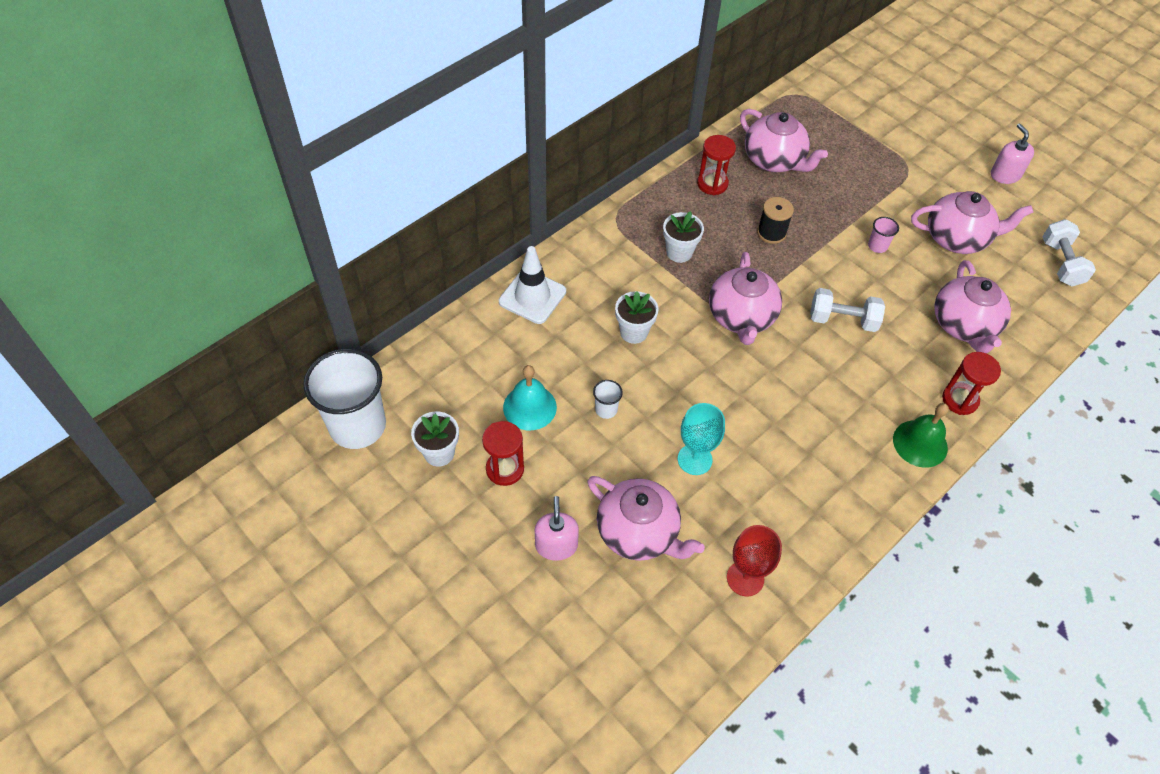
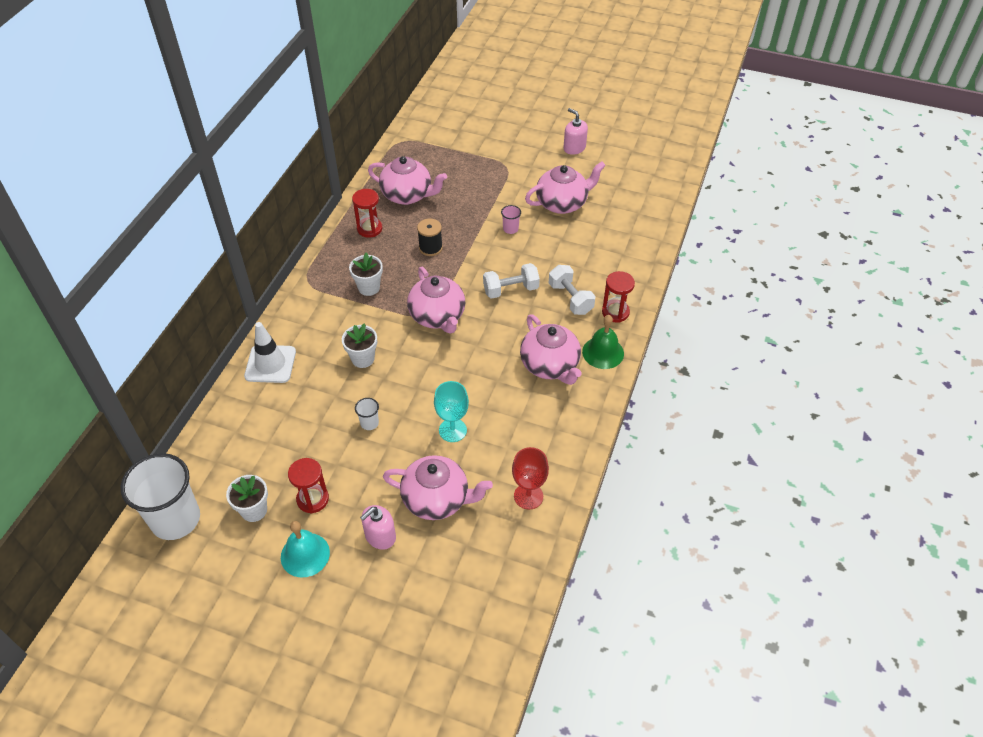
camera: 25 degrees left, 5 degrees down
turquoise bell [503,365,557,430] -> turquoise bell moved to [281,521,330,578]
pink soap dispenser [535,496,579,561] -> pink soap dispenser turned 105 degrees counterclockwise [360,505,396,550]
pink teapot [934,260,1011,353] -> pink teapot moved to [520,314,582,385]
white dumbbell [1042,219,1096,287] -> white dumbbell moved to [549,265,595,315]

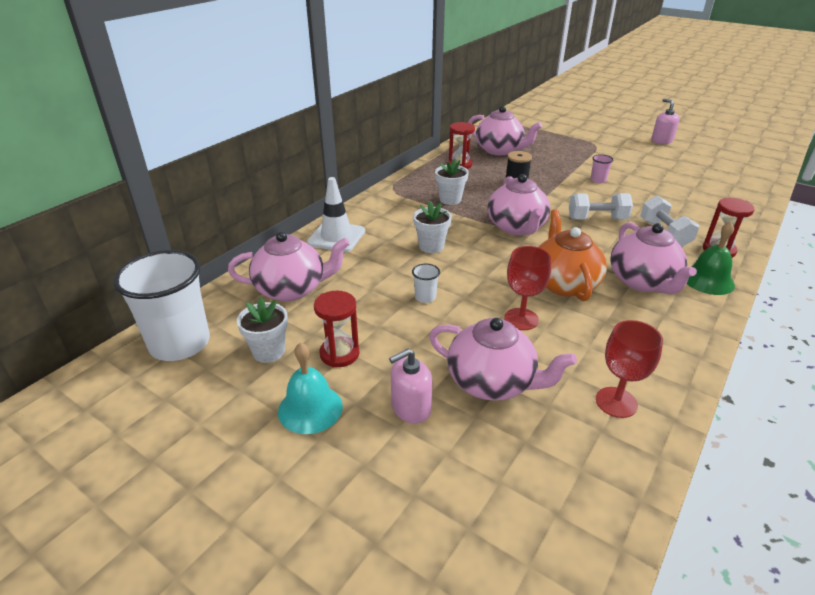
camera: 15 degrees right, 15 degrees down
turquoise goblet [434,381,469,442] -> red goblet [504,246,551,330]
pink teapot [525,161,606,214] -> pink teapot moved to [228,232,350,302]
none -> orange teapot [538,209,607,301]

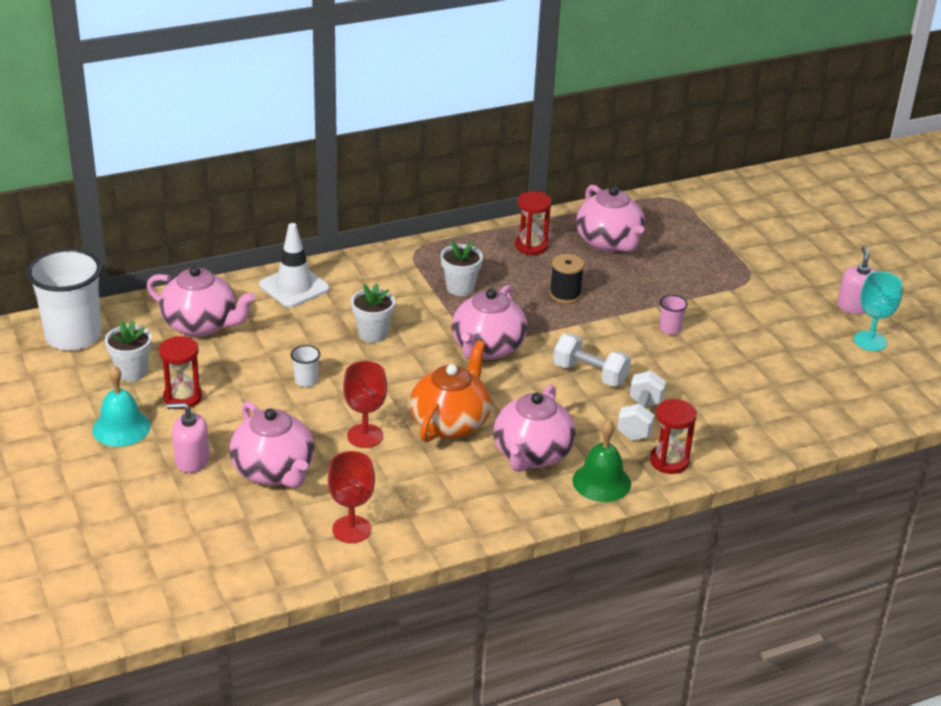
camera: 30 degrees right, 0 degrees up
none -> turquoise goblet [854,271,903,351]

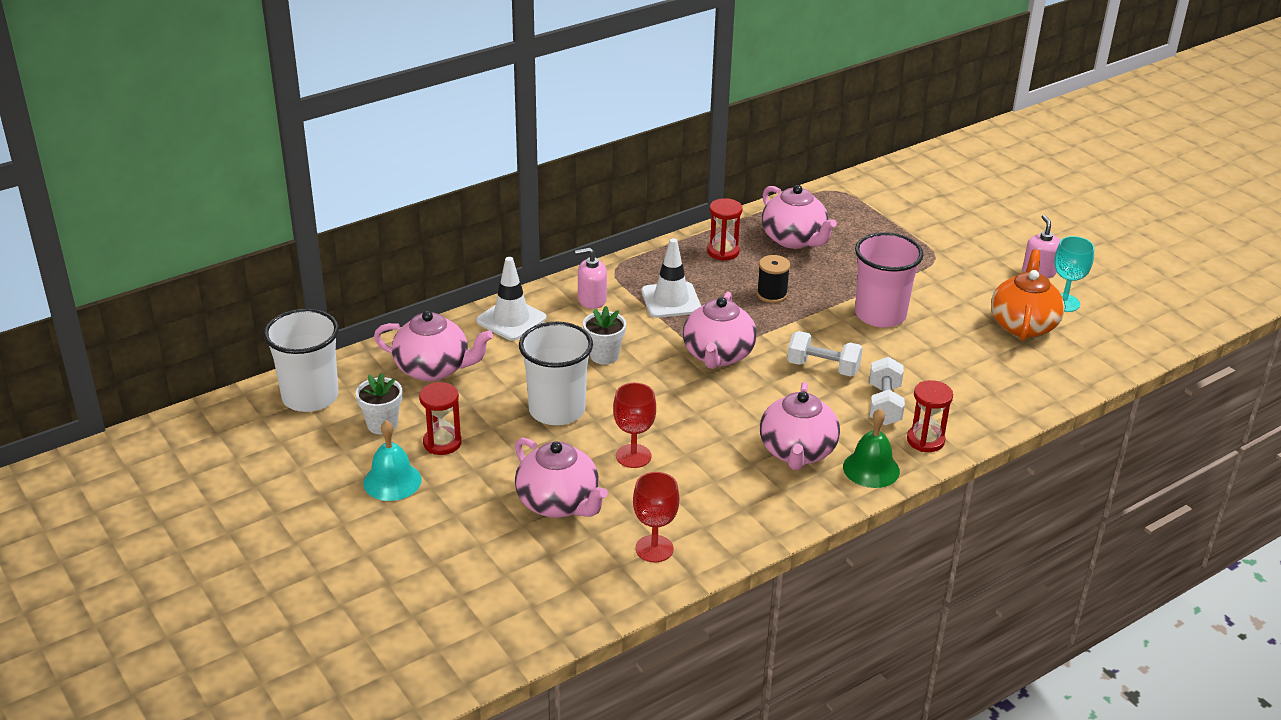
camera: 10 degrees left, 0 degrees up
pink soap dispenser [167,403,210,473] -> pink soap dispenser moved to [575,248,607,309]
white cup [291,345,320,387] -> white cup [519,321,593,425], size x2.48
orange teapot [410,340,491,442] -> orange teapot moved to [991,249,1065,341]
white flower pot [441,241,483,296] -> white traffic cone [641,238,701,318]
pink cup [659,295,688,334] -> pink cup [855,232,923,327], size x2.48

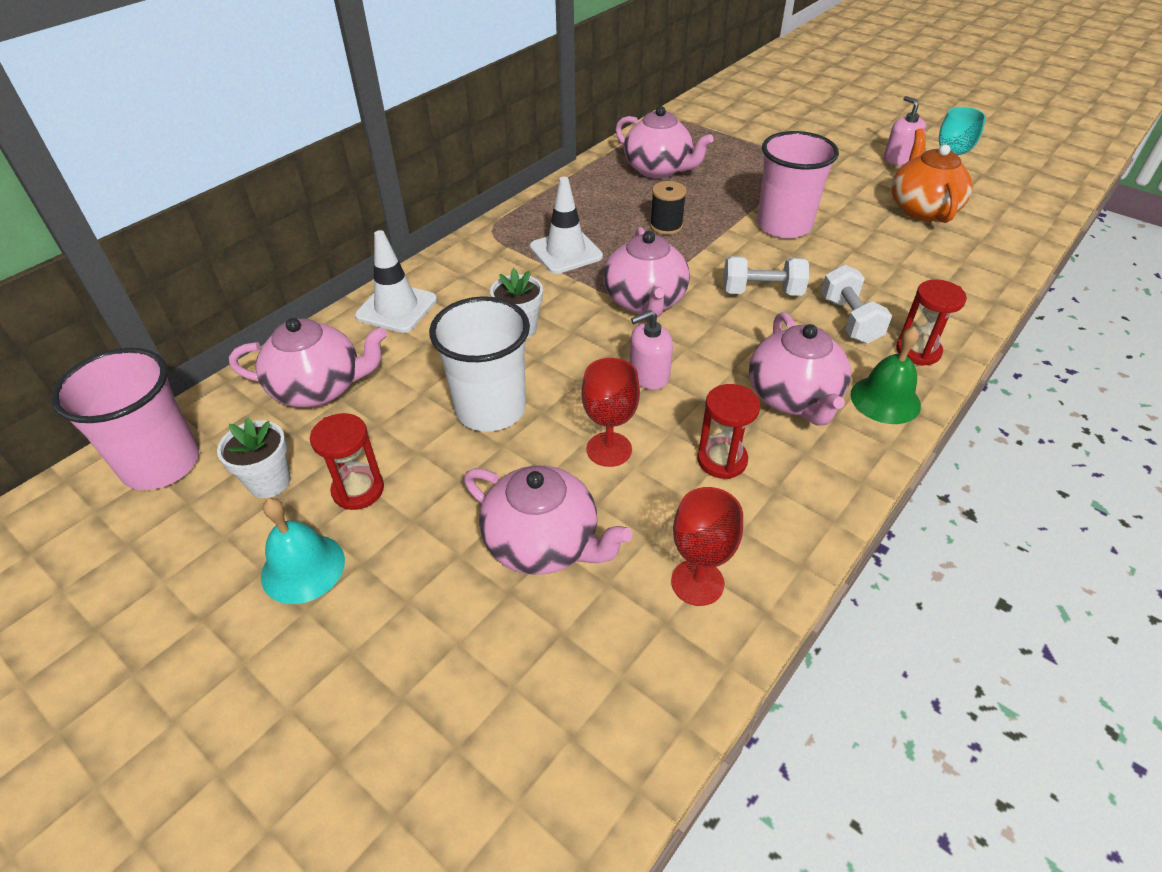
camera: 15 degrees left, 10 degrees up
white cup [264,309,339,412] -> pink cup [51,348,199,490]
pink soap dispenser [575,248,607,309] -> pink soap dispenser moved to [629,310,673,390]
red hourglass [707,198,742,261] -> red hourglass moved to [697,384,760,479]

